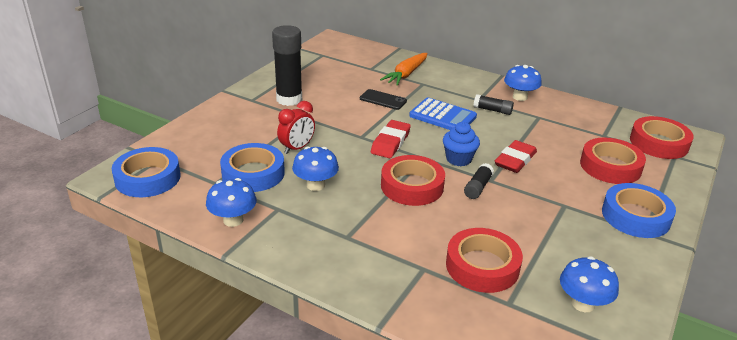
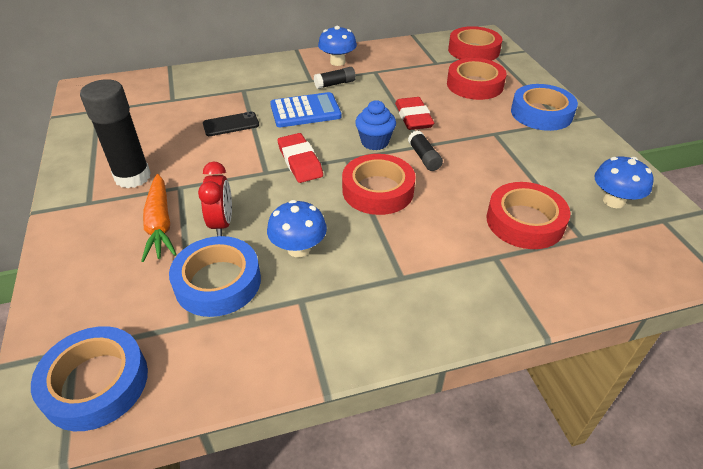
camera: 45 degrees left, 10 degrees up
blue mushroom [206,178,257,227] -> none
orange carrot [380,53,428,85] -> orange carrot moved to [141,174,177,262]

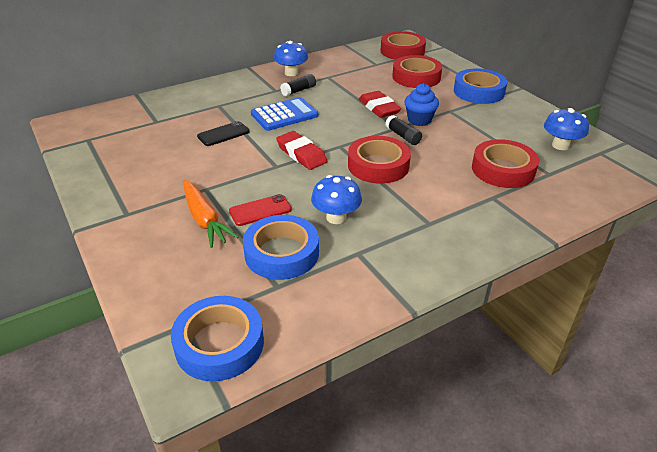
camera: 15 degrees left, 5 degrees down
black glue stick [80,79,151,188] -> none
red clock [198,161,232,236] -> red phone [229,194,292,226]
blue cupcake [355,100,396,150] -> blue cupcake moved to [404,83,439,126]

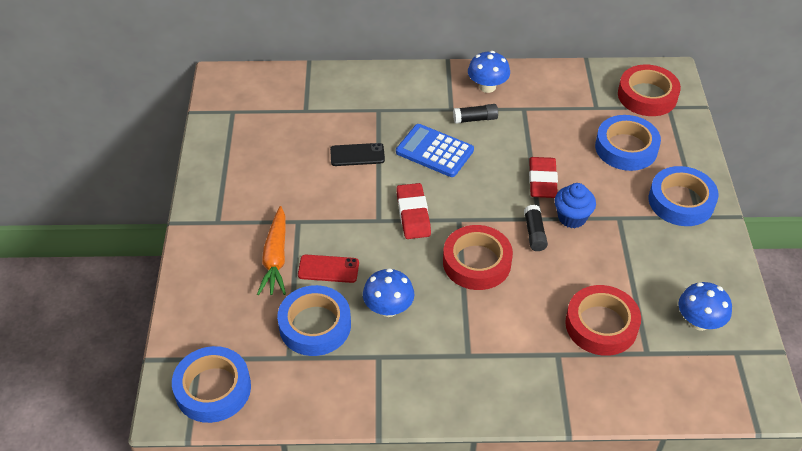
camera: 30 degrees right, 10 degrees up
blue calculator [251,97,318,131] -> blue calculator turned 150 degrees counterclockwise [396,124,474,177]
red tape [392,55,442,88] -> blue tape [595,115,661,171]

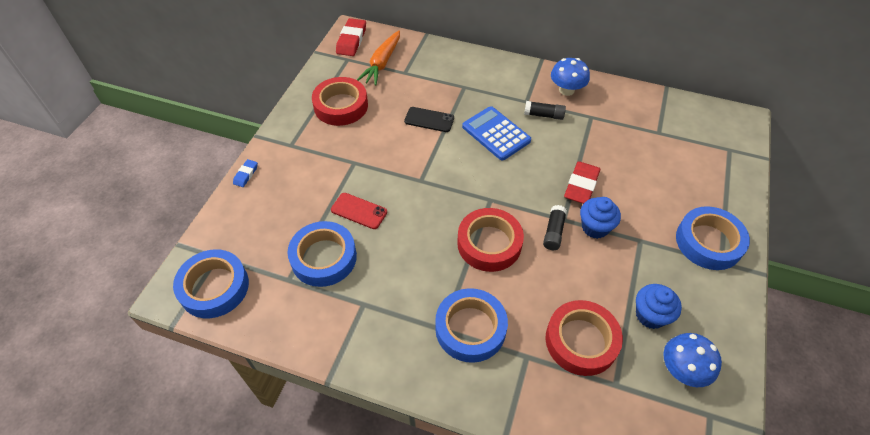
camera: 20 degrees right, 5 degrees up
orange carrot [257,206,286,295] -> orange carrot moved to [357,30,400,86]
blue mushroom [363,268,414,317] -> none
red eraser [396,183,431,239] -> red eraser moved to [336,18,366,56]
blue tape [595,115,661,171] -> blue tape moved to [435,288,508,363]
red tape [618,65,681,116] -> red tape moved to [312,77,368,126]
none -> blue eraser [233,159,258,187]
none -> blue cupcake [636,284,682,329]

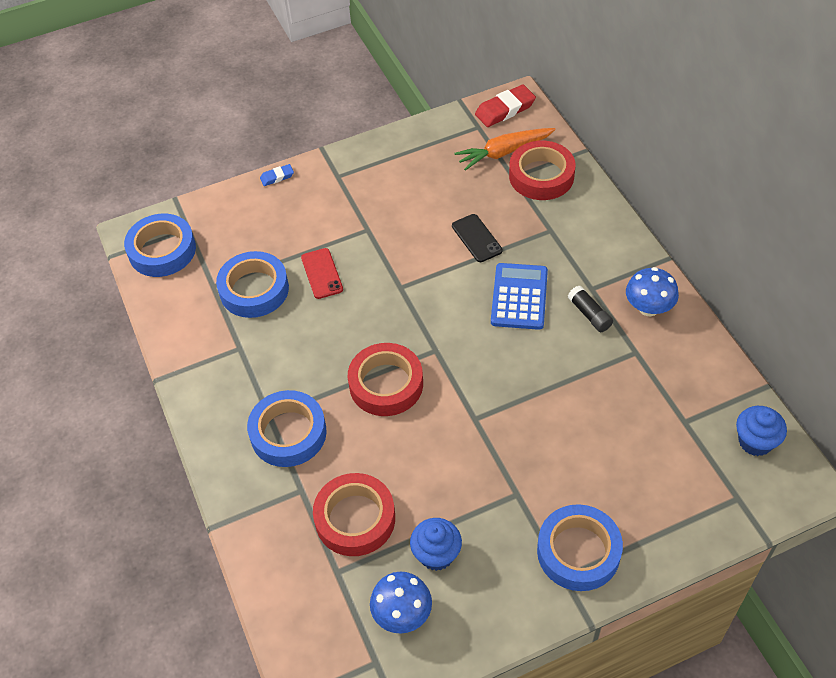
camera: 50 degrees right, 0 degrees up
red tape [312,77,368,126] -> red tape moved to [509,141,576,200]
black glue stick [543,205,567,250] -> none
red eraser [564,161,600,204] -> none
blue cupcake [580,197,621,239] -> blue cupcake moved to [736,406,787,456]

